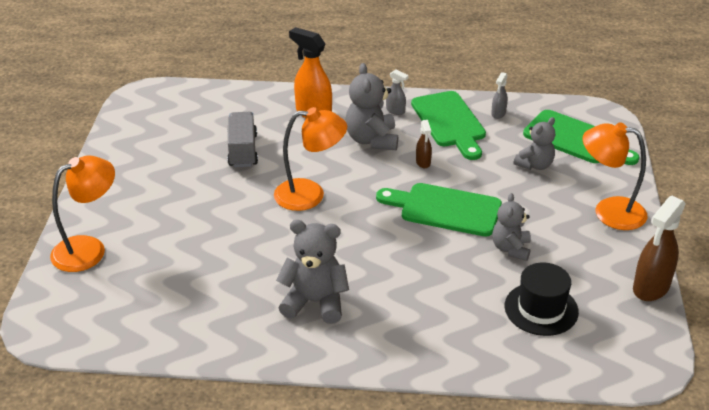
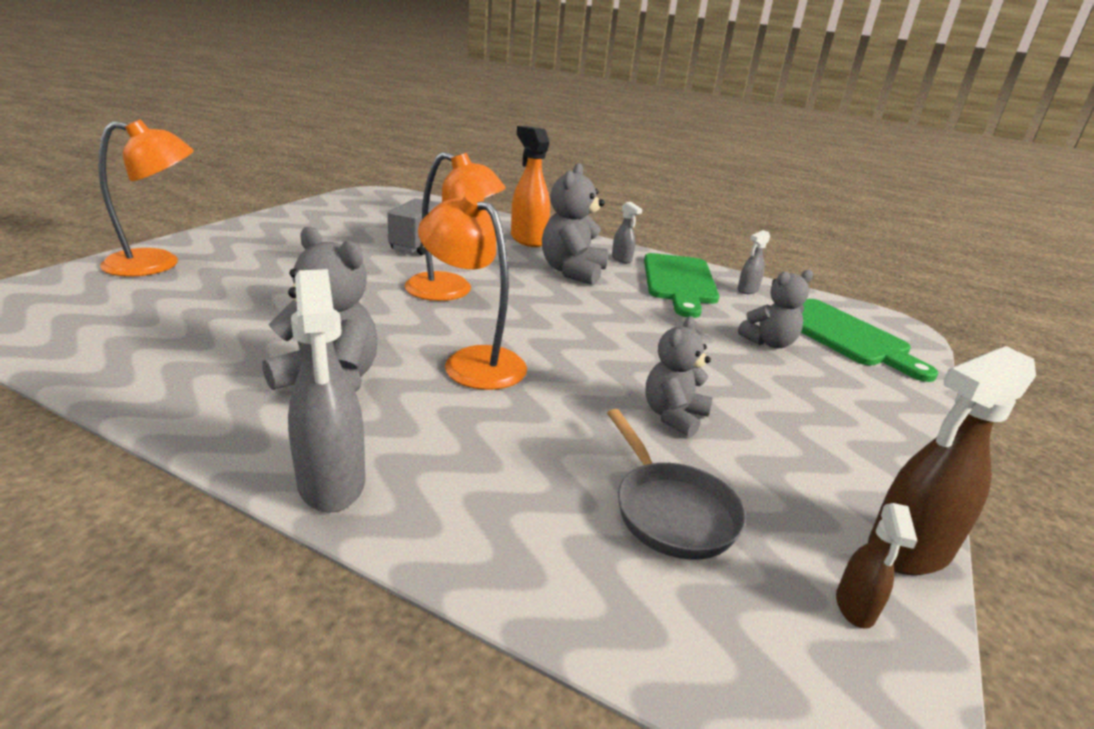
camera: 20 degrees right, 10 degrees down
green cutting board [376,183,502,237] -> none
brown spray bottle [416,120,432,168] -> brown spray bottle moved to [836,503,917,629]
black hat [504,262,579,336] -> grey pan [607,409,746,560]
orange lamp [582,122,647,230] -> orange lamp moved to [418,192,527,390]
none -> grey spray bottle [288,269,365,512]

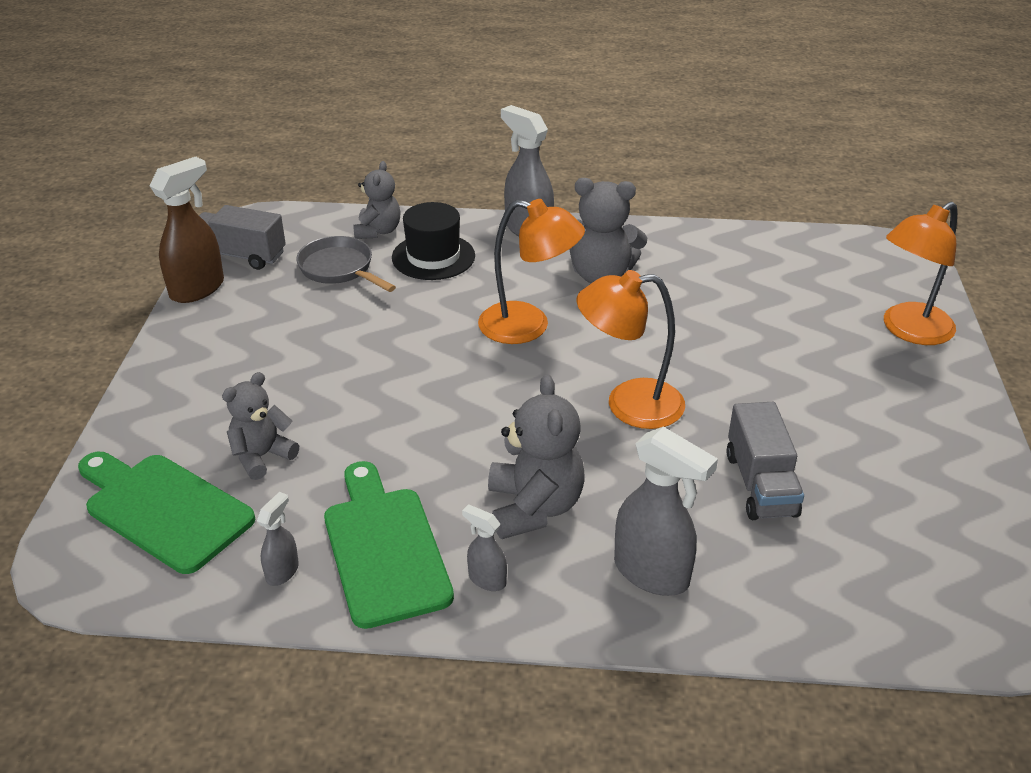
camera: 160 degrees right, 10 degrees up
orange spray bottle [511,126,550,247] -> grey spray bottle [614,427,718,596]
grey teddy bear [646,316,712,437] -> grey teddy bear moved to [353,161,401,239]
brown spray bottle [836,503,917,629] -> grey truck [199,205,286,270]
none -> black hat [392,202,475,280]

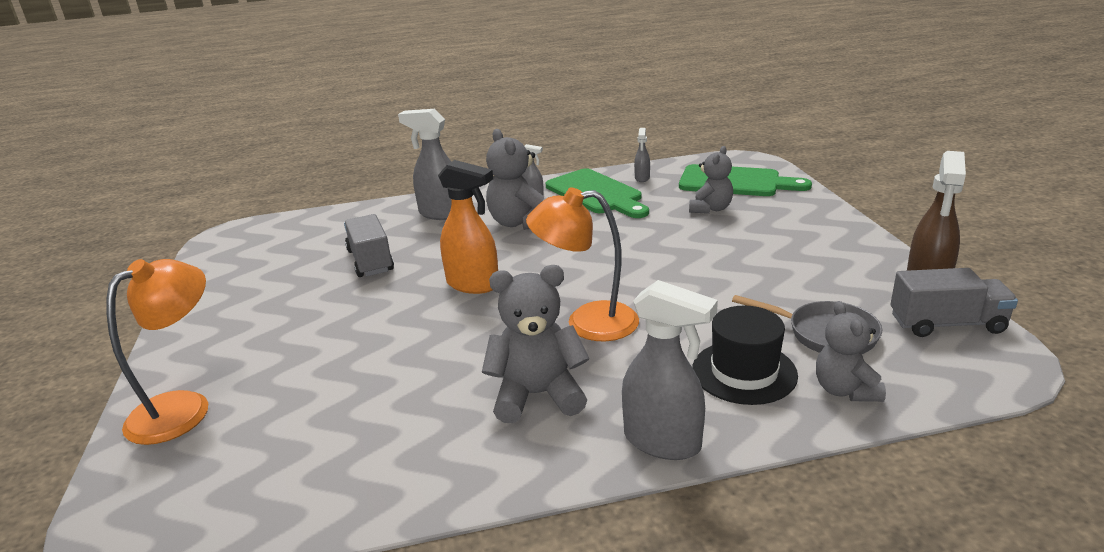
camera: 165 degrees right, 10 degrees down
orange lamp [577,270,685,429] -> orange spray bottle [438,160,498,294]

